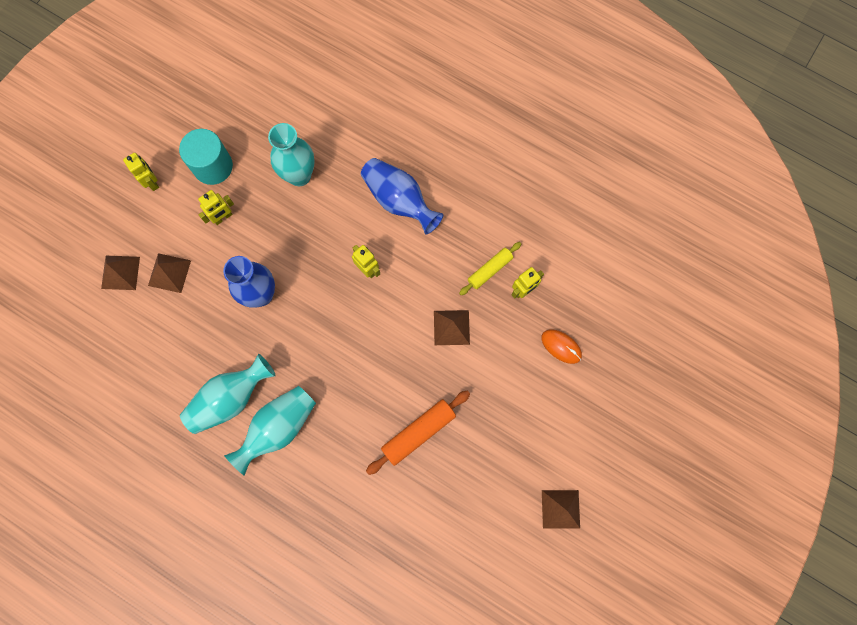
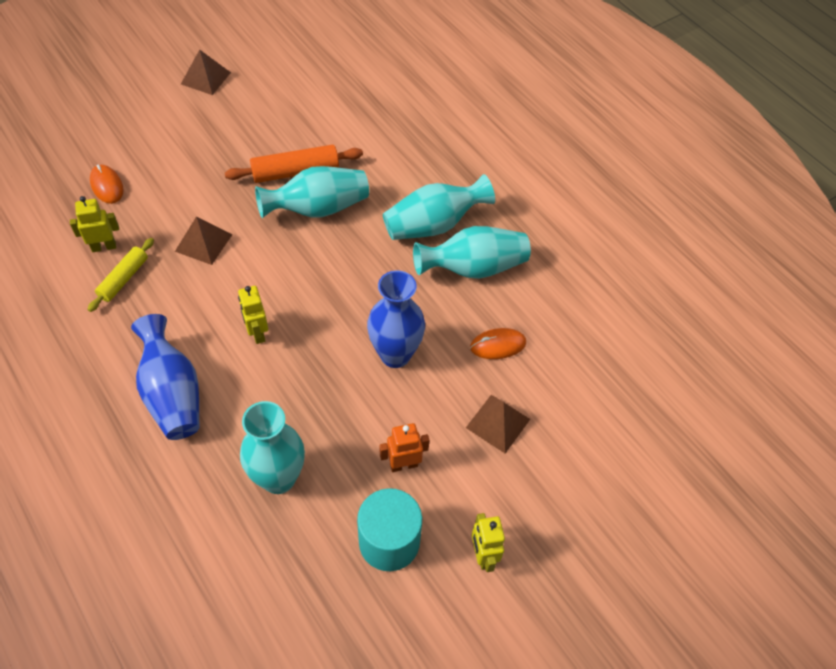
camera: 160 degrees left, 20 degrees down
brown pyramid [101,256,140,290] -> none
yellow robot [198,190,234,225] -> orange robot [380,423,430,472]
yellow rolling pin [459,242,521,295] -> yellow rolling pin turned 45 degrees counterclockwise [87,238,154,312]
none -> turquoise vase [255,166,369,218]
none -> orange mouse [470,328,526,359]

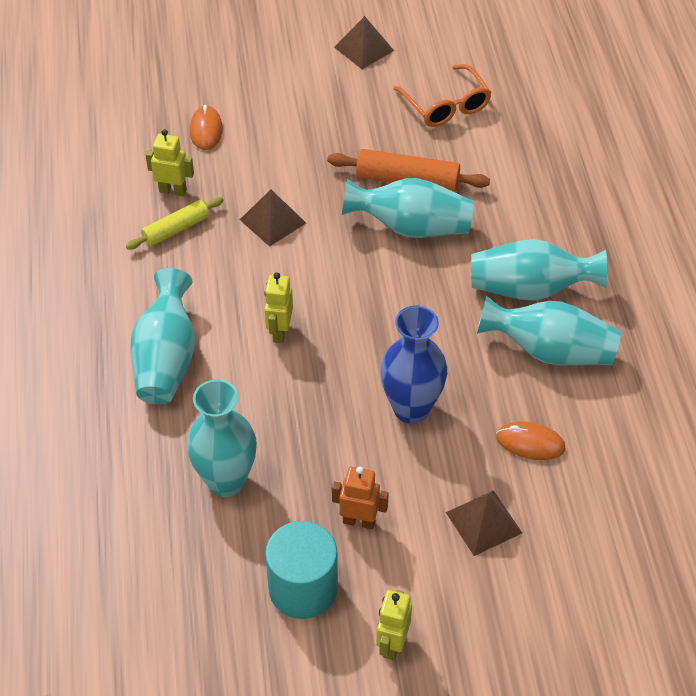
camera: 30 degrees right, 5 degrees down
blue vase [131,314,200,440] -> turquoise vase [130,268,195,405]
none -> orange glasses [393,64,492,127]

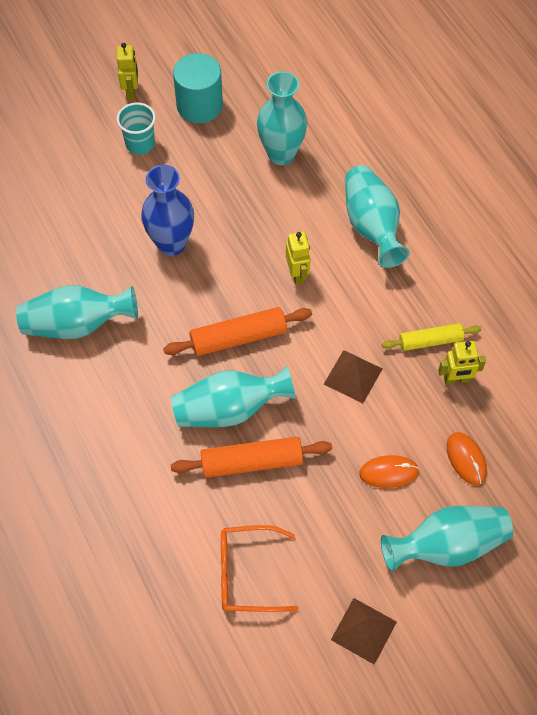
camera: 160 degrees right, 10 degrees up
yellow rolling pin [126,197,224,250] -> yellow rolling pin turned 45 degrees clockwise [382,323,481,351]
orange robot [332,466,389,529] -> none
orange glasses [393,64,492,127] -> orange glasses turned 45 degrees counterclockwise [221,525,299,612]
brown pyramid [446,490,522,556] -> none
turquoise vase [471,239,607,301] -> turquoise vase moved to [381,506,513,572]
orange mouse [496,421,565,460] -> orange mouse moved to [359,455,419,488]
none -> turquoise cup [117,102,156,155]
none -> orange rolling pin [163,307,312,356]

